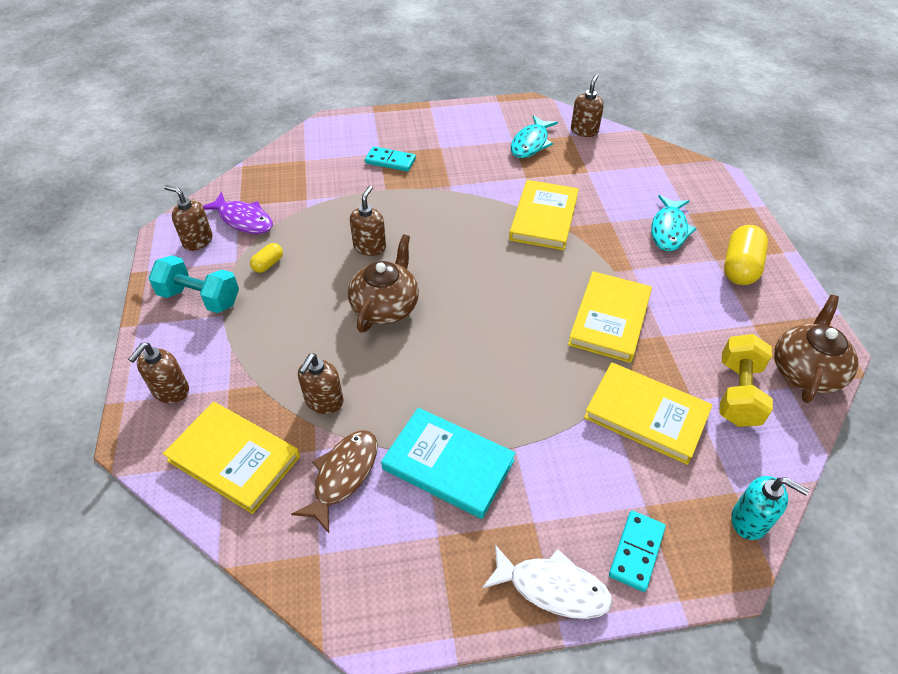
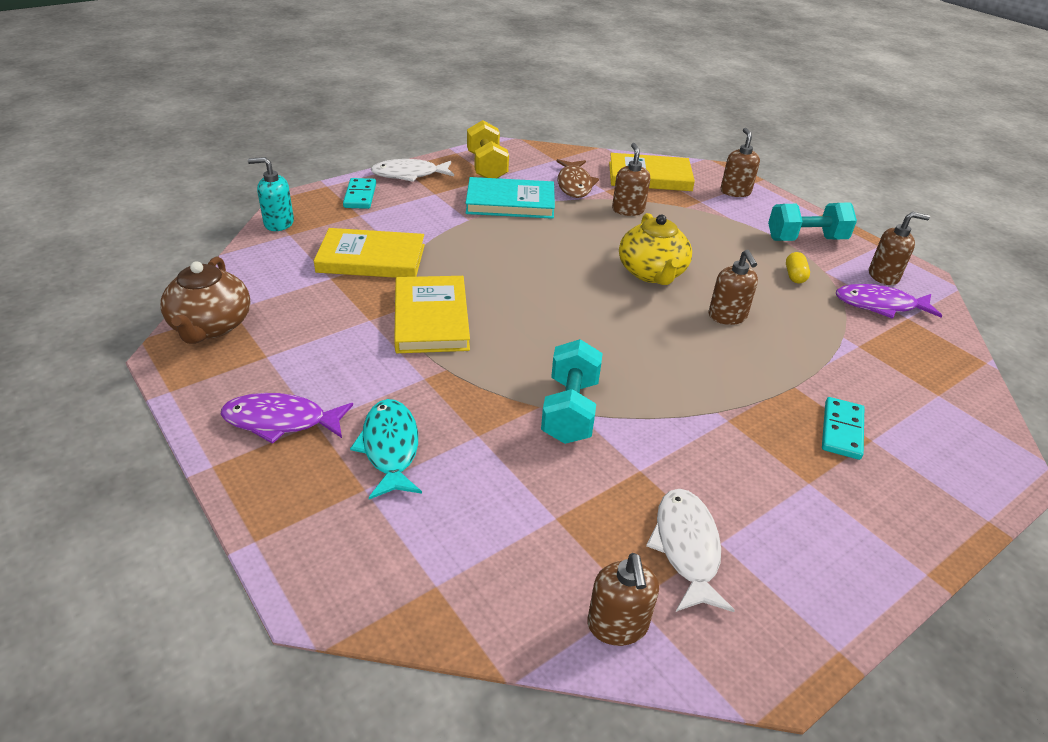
camera: 150 degrees right, 10 degrees down
brown teapot [348,234,419,333] -> yellow teapot [619,213,692,285]
turquoise domino [365,146,416,171] -> turquoise domino turned 60 degrees counterclockwise [822,397,864,460]
yellow book [509,180,579,250] -> turquoise dumbbell [541,339,603,444]
turquoise fish [511,115,558,158] -> white fish [646,489,735,612]
yellow dumbbell [719,334,773,427] -> yellow dumbbell moved to [467,120,509,178]
yellow capsule [724,225,768,285] -> purple fish [221,393,353,444]

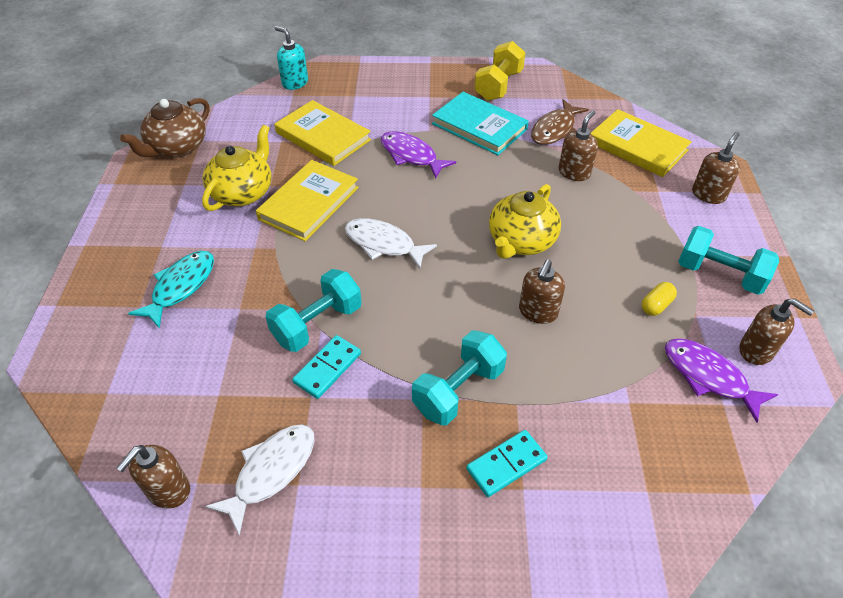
camera: 40 degrees right, 10 degrees up
purple fish [221,393,353,444] -> purple fish moved to [381,131,456,179]
turquoise domino [343,178,376,209] -> turquoise domino moved to [292,335,361,399]
white fish [370,159,454,182] -> white fish moved to [345,218,437,269]
none -> yellow teapot [202,125,272,211]
none -> turquoise dumbbell [412,330,507,425]

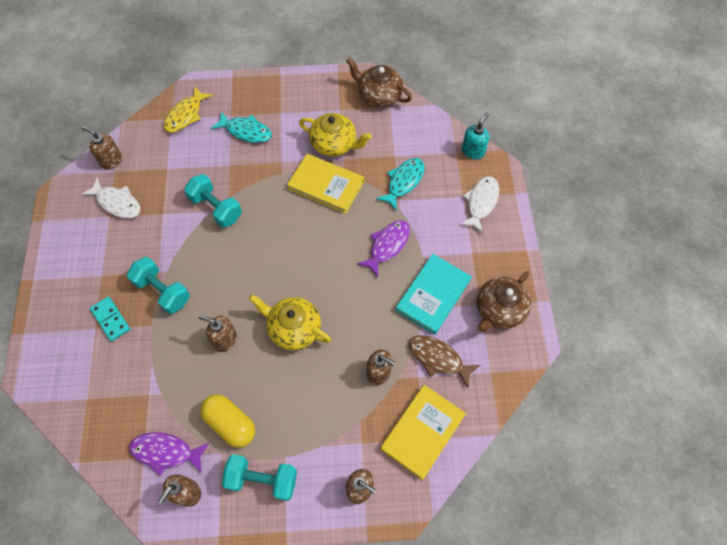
camera: 85 degrees right, 15 degrees up
yellow book [275,100,371,166] -> turquoise fish [376,158,425,211]
turquoise domino [292,335,361,399] -> none
white fish [345,218,437,269] -> white fish moved to [459,176,499,233]
yellow dumbbell [474,41,526,101] -> brown teapot [477,271,531,332]
yellow capsule [642,282,677,316] -> yellow capsule [200,394,255,448], size x1.91
purple fish [665,339,778,423] -> purple fish turned 120 degrees counterclockwise [129,432,209,476]
turquoise dumbbell [678,226,779,295] -> turquoise dumbbell turned 75 degrees clockwise [222,454,297,501]
none -> yellow fish [164,86,213,133]

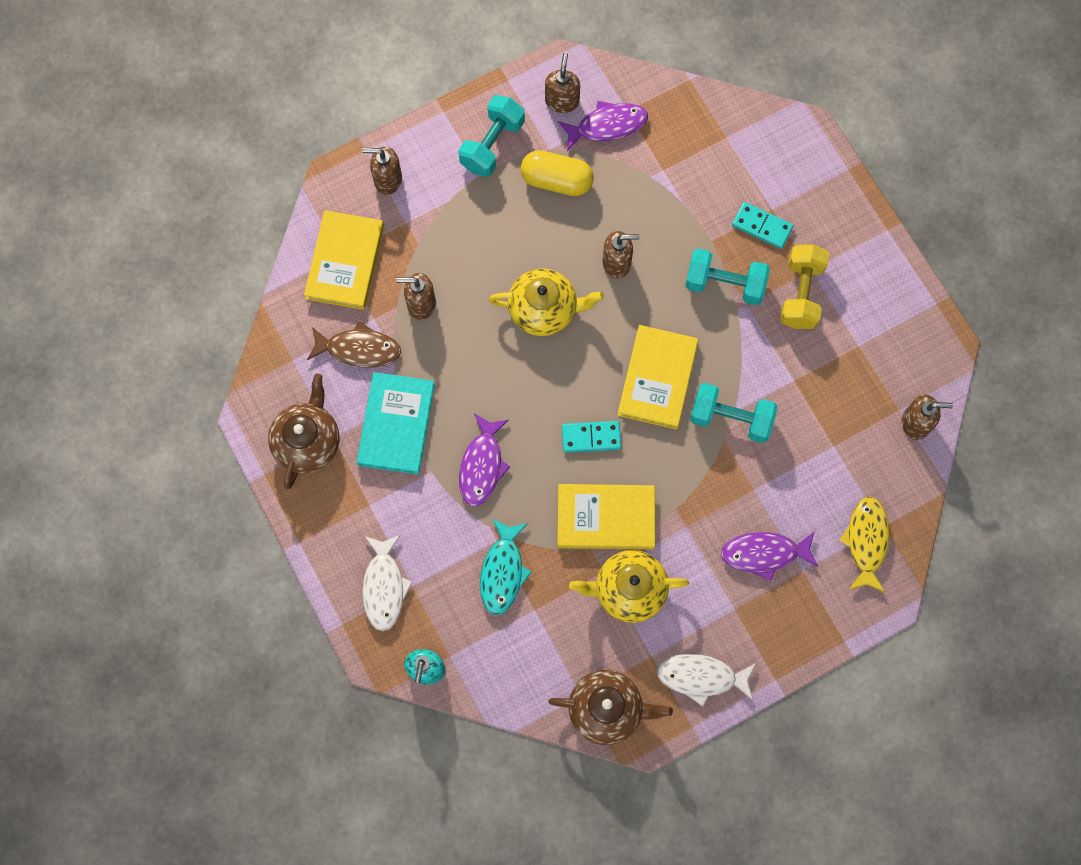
camera: 155 degrees right, 10 degrees up
white fish [81,177,140,218] -> white fish moved to [657,654,756,706]
turquoise fish [211,111,272,143] -> purple fish [721,531,818,581]
turquoise dumbbell [222,454,297,501] -> turquoise dumbbell turned 45 degrees counterclockwise [458,95,525,177]
none -> turquoise domino [562,421,621,453]
none -> yellow book [617,325,699,430]
none -> yellow dumbbell [780,244,830,329]

